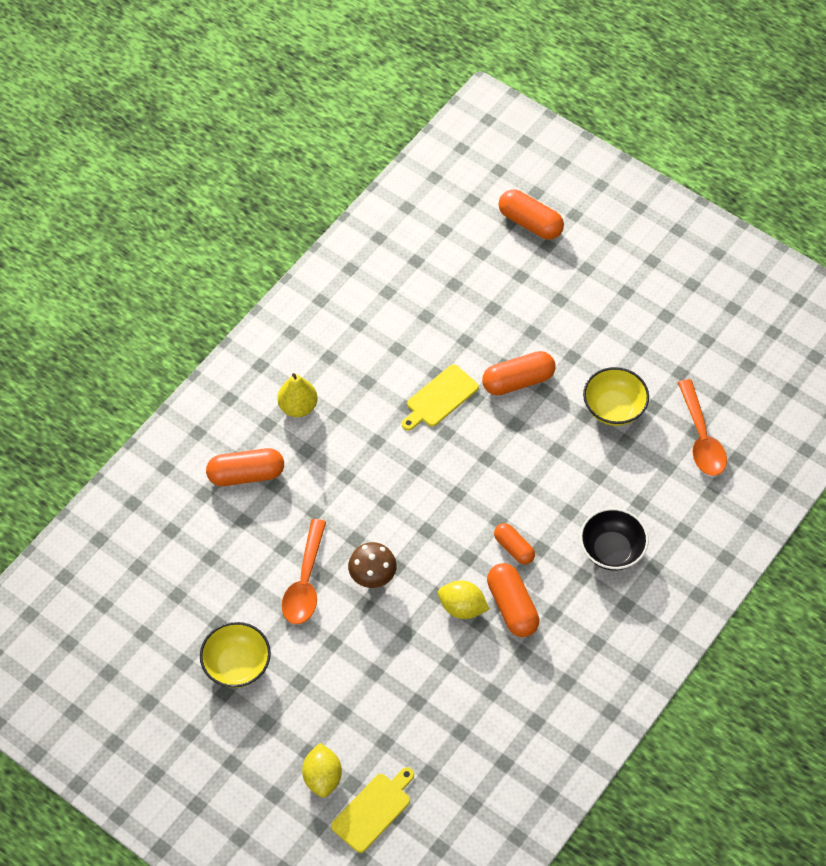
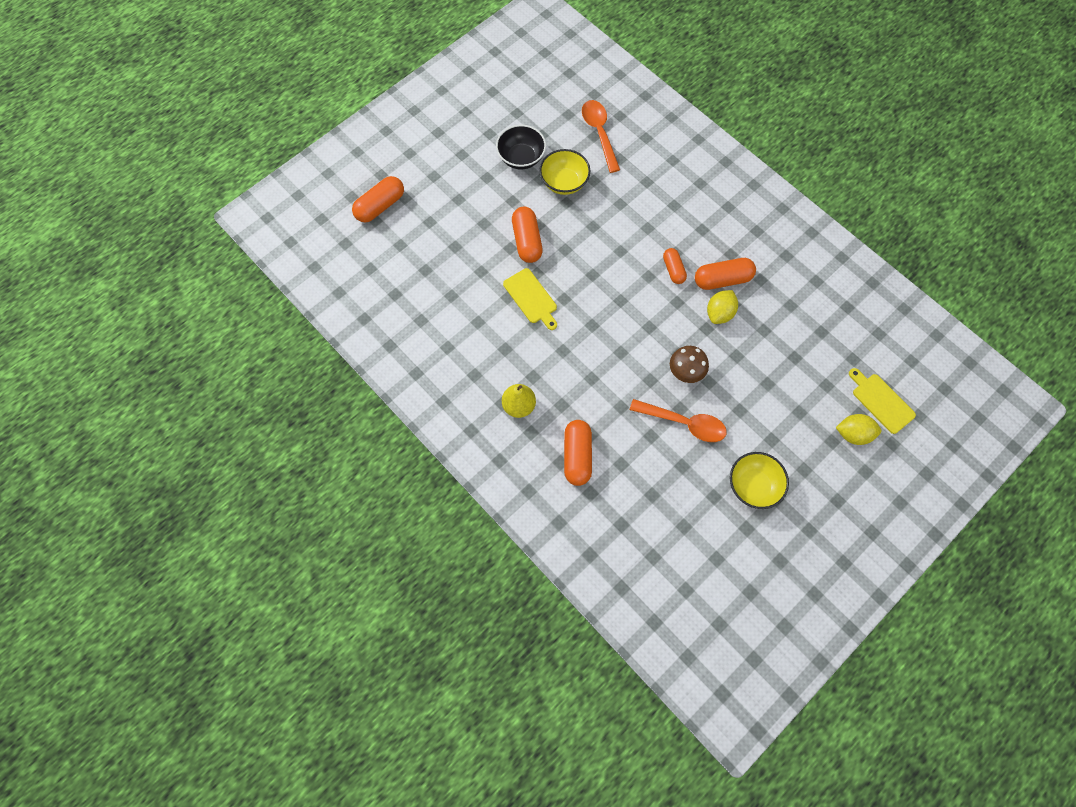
camera: 80 degrees left, 10 degrees up
orange capsule [494,523,535,565] -> orange capsule turned 75 degrees counterclockwise [663,248,687,284]
black bowl [580,508,649,571] -> black bowl moved to [496,125,546,169]
orange spoon [678,379,727,476] -> orange spoon turned 105 degrees counterclockwise [582,100,620,173]

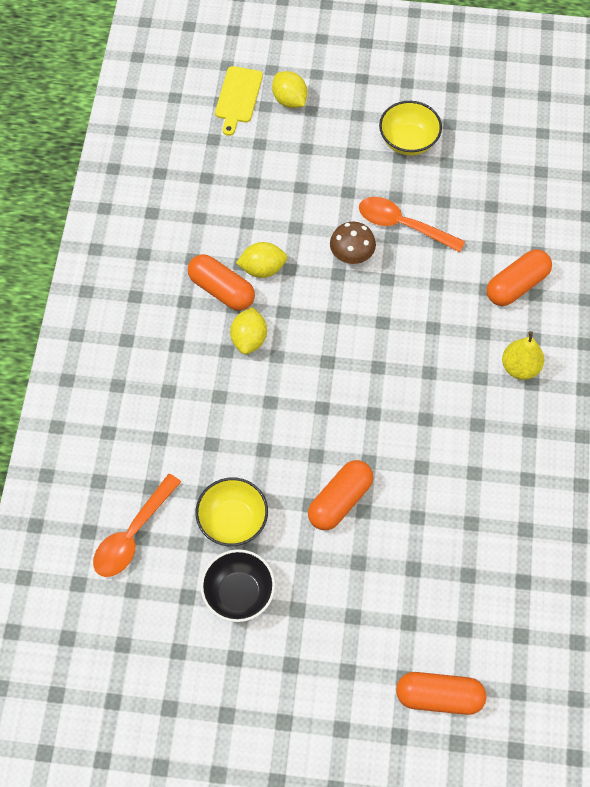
camera: 130 degrees left, 5 degrees down
yellow cutting board [503,268,557,330] -> none
orange spoon [630,399,727,442] -> orange spoon turned 45 degrees counterclockwise [359,197,465,252]
orange capsule [663,248,687,284] -> yellow lemon [230,307,267,354]

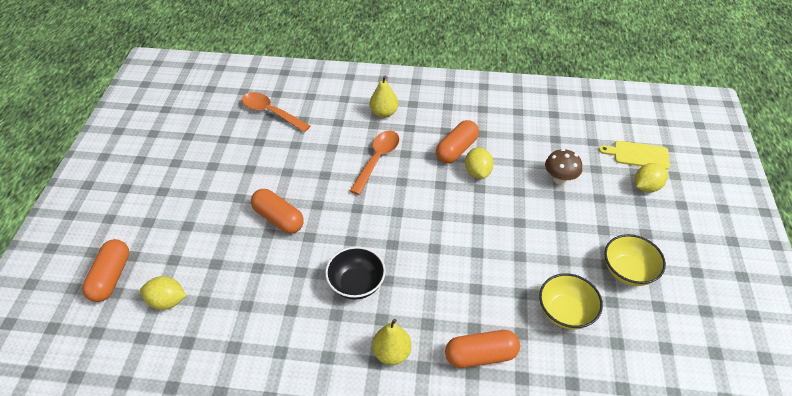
camera: 90 degrees right, 15 degrees down
yellow bowl [195,478,268,546] -> yellow bowl moved to [539,273,603,330]
black bowl [200,549,275,622] -> black bowl moved to [325,246,386,300]
yellow lemon [230,307,267,354] -> yellow lemon moved to [140,276,186,310]
brown mushroom [330,222,376,264] -> brown mushroom moved to [545,149,582,185]
orange spoon [359,197,465,252] -> orange spoon moved to [350,130,399,195]
orange capsule [487,249,552,306] -> orange capsule turned 60 degrees counterclockwise [445,330,520,368]
none -> yellow pear [370,76,398,118]

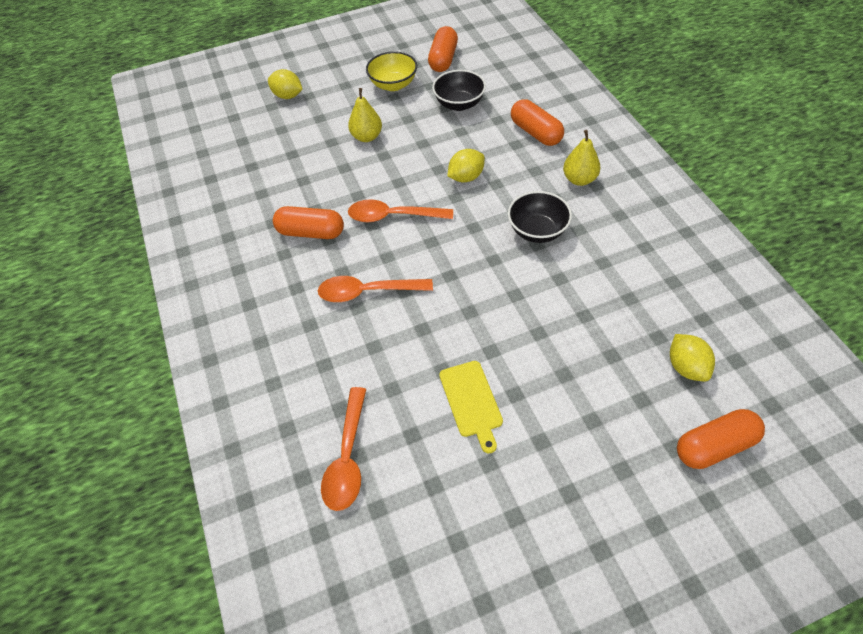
camera: 115 degrees left, 5 degrees up
orange capsule [251,189,304,234] -> orange capsule moved to [428,26,458,72]
yellow pear [370,76,398,118] -> yellow pear moved to [348,88,382,142]
yellow lemon [465,148,494,179] -> yellow lemon moved to [447,149,485,182]
yellow bowl [539,273,603,330] -> black bowl [432,70,486,111]
brown mushroom [545,149,582,185] -> none
yellow cutting board [599,141,670,170] -> yellow cutting board moved to [439,361,503,454]
none -> orange spoon [348,199,453,222]

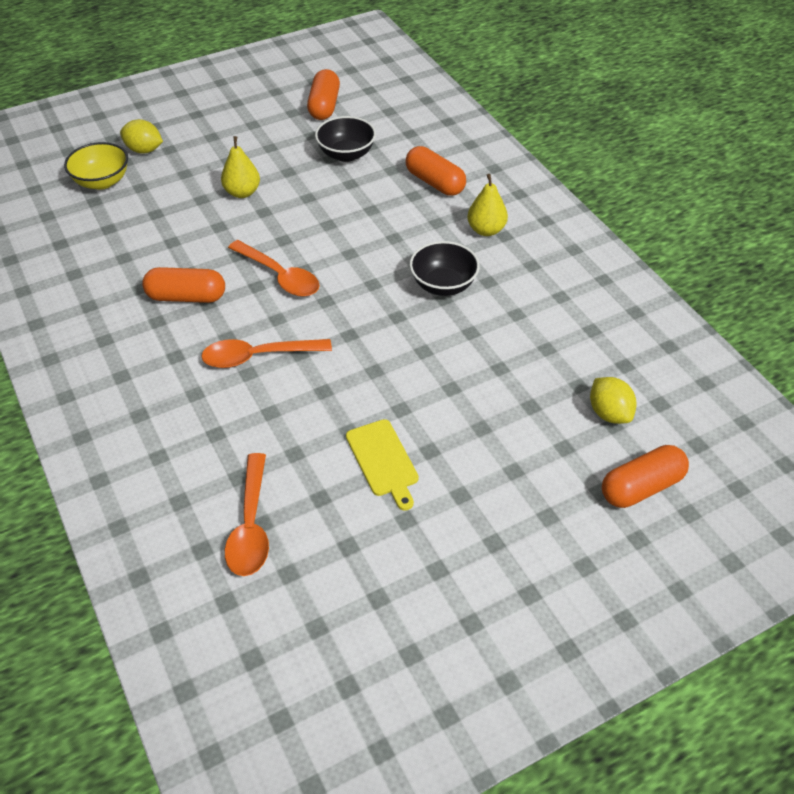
camera: 10 degrees left, 5 degrees down
orange spoon [348,199,453,222] -> orange spoon turned 135 degrees counterclockwise [228,240,320,297]
yellow bowl [366,51,417,91] -> yellow bowl moved to [64,142,128,190]
yellow lemon [447,149,485,182] -> none

